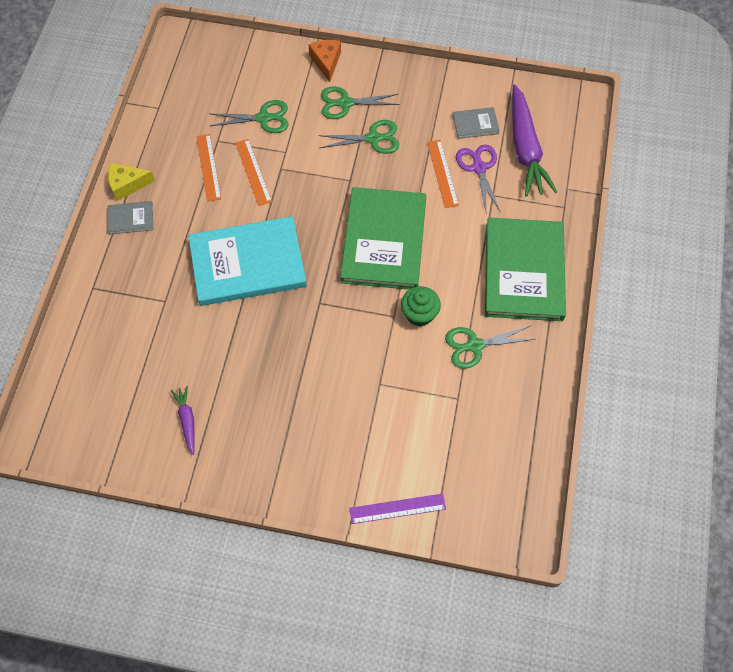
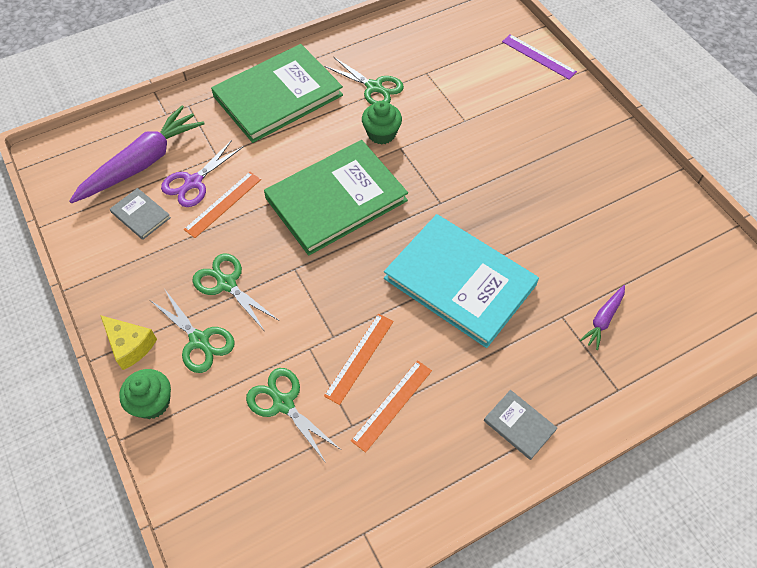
camera: 130 degrees left, 5 degrees down
yellow cheese [108,163,155,201] -> yellow cheese moved to [100,315,157,370]
purple carrot [171,386,195,455] -> purple carrot moved to [580,285,625,350]
orange cheese [308,40,341,82] -> green cupcake [119,369,171,419]

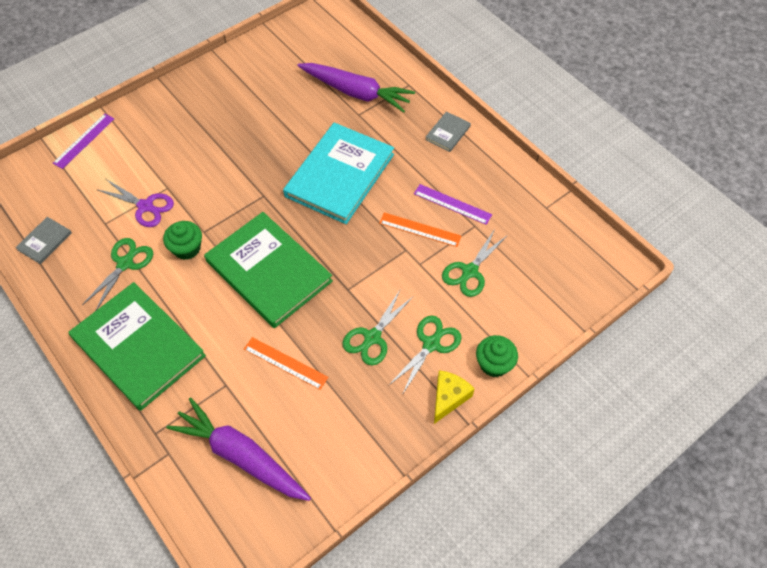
camera: 100 degrees left, 0 degrees up
grey book [110,188,171,240] -> grey book moved to [15,217,72,264]
purple scissors [161,140,243,207] -> purple scissors moved to [98,179,174,227]
orange ruler [351,360,432,453] -> purple ruler [414,184,492,225]
purple carrot [580,285,625,350] -> purple carrot [297,63,415,113], size x2.10

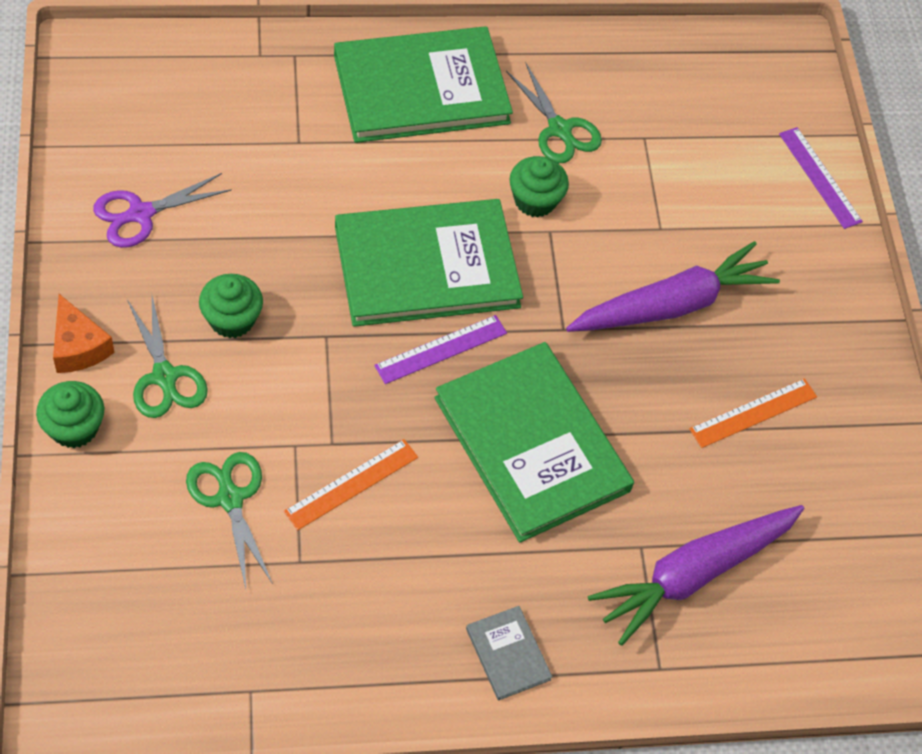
camera: 115 degrees right, 0 degrees up
grey book [15,217,72,264] -> none
purple scissors [98,179,174,227] -> purple scissors moved to [93,173,232,248]
purple carrot [166,398,311,501] -> purple carrot moved to [566,241,780,332]
orange ruler [244,337,328,390] -> orange ruler moved to [689,378,817,448]
turquoise book [283,123,394,224] -> green book [434,342,634,543]
green scissors [343,290,414,366] -> green cupcake [199,274,263,338]
purple ruler [414,184,492,225] -> purple ruler moved to [374,315,507,384]
yellow cheese [434,370,474,424] -> orange cheese [53,294,115,373]

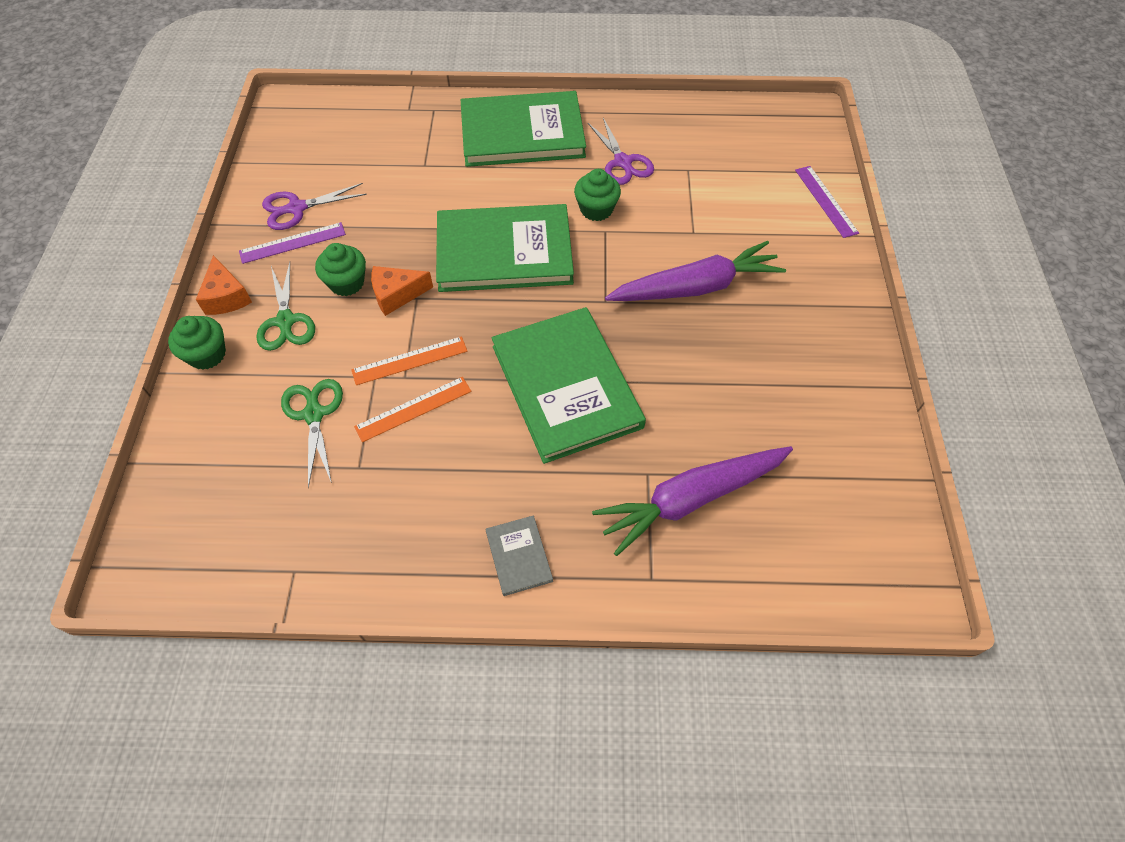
camera: 15 degrees right, 0 degrees up
purple ruler [374,315,507,384] -> purple ruler moved to [239,222,346,264]
green scissors [506,62,602,163] -> purple scissors [588,118,654,185]
orange ruler [689,378,817,448] -> orange ruler moved to [351,336,467,385]
none -> orange cheese [371,266,433,316]

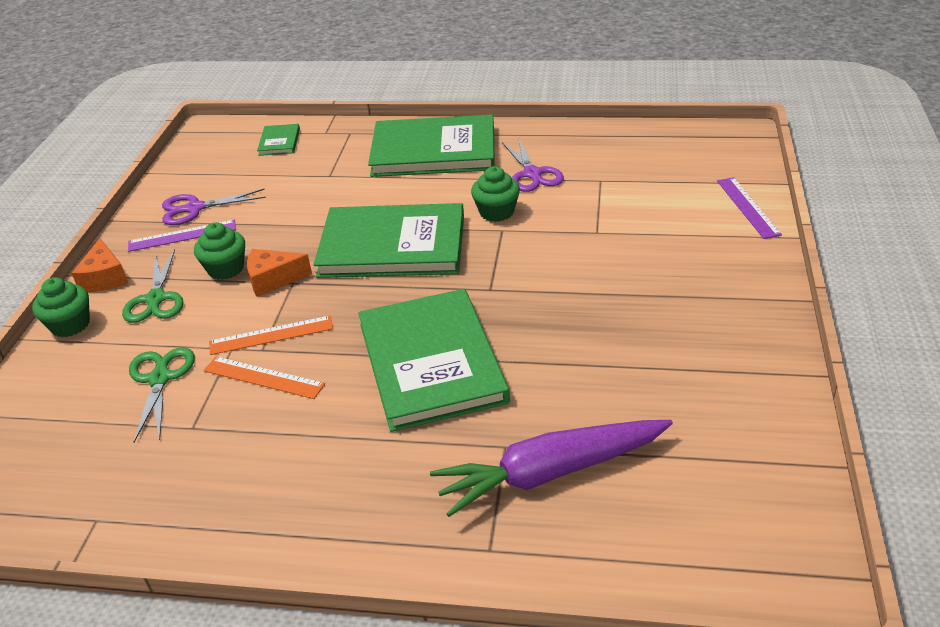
camera: 10 degrees right, 20 degrees down
orange ruler [354,377,471,442] -> orange ruler turned 45 degrees clockwise [204,356,325,399]
grey book [486,515,553,596] -> none
purple carrot [605,241,786,301] -> none
none -> green book [257,124,300,156]

